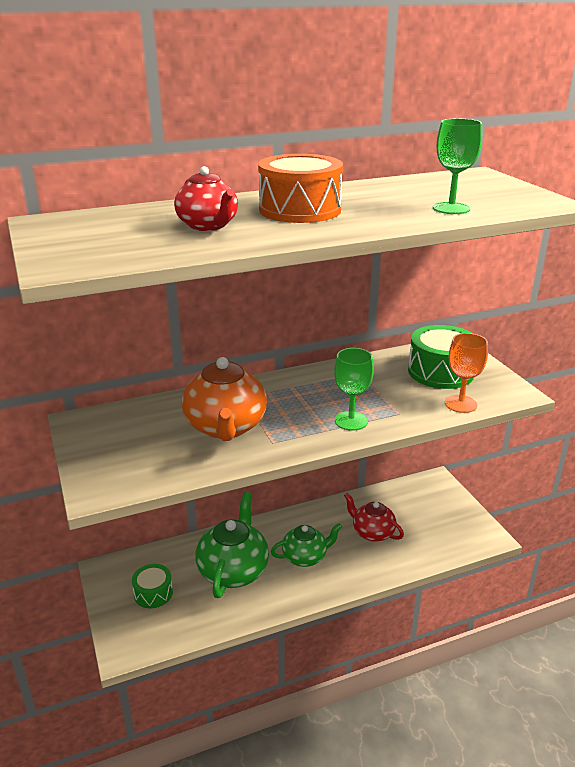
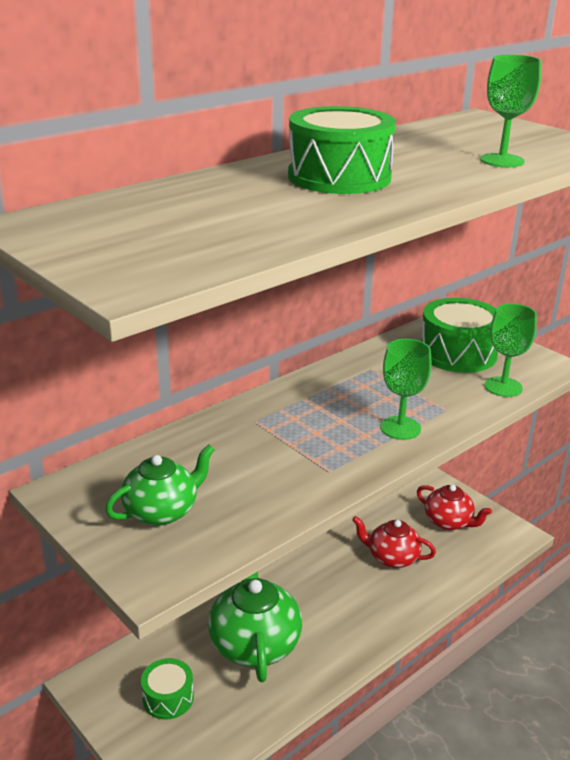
camera: 20 degrees left, 0 degrees up
red teapot [174,166,238,231] -> red teapot moved to [417,484,492,530]
orange teapot [182,357,267,441] -> none
orange drum [258,154,343,223] -> green drum [288,106,396,194]
green teapot [271,523,342,567] -> green teapot moved to [105,444,215,526]
orange goblet [445,333,488,413] -> green goblet [485,303,537,397]

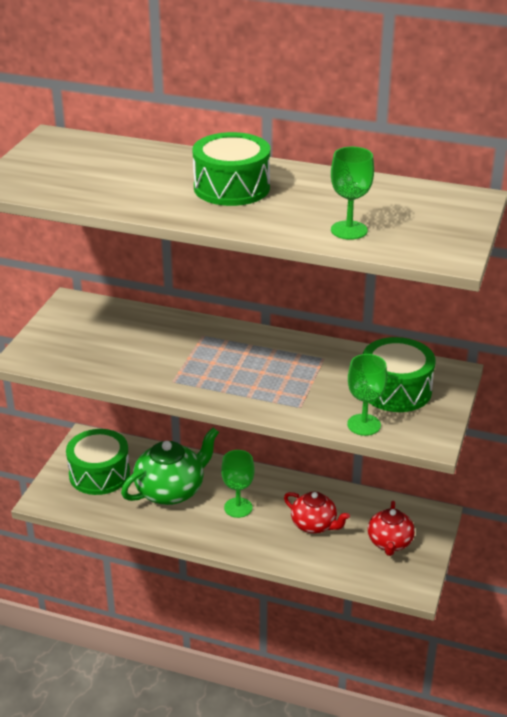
camera: 60 degrees right, 5 degrees up
green teapot [105,444,215,526] -> none
green drum [141,658,194,720] -> green drum [66,429,130,495], size x1.73
red teapot [352,516,436,568] -> red teapot turned 135 degrees clockwise [284,491,350,533]
green goblet [381,339,432,440] -> green goblet moved to [221,450,254,518]

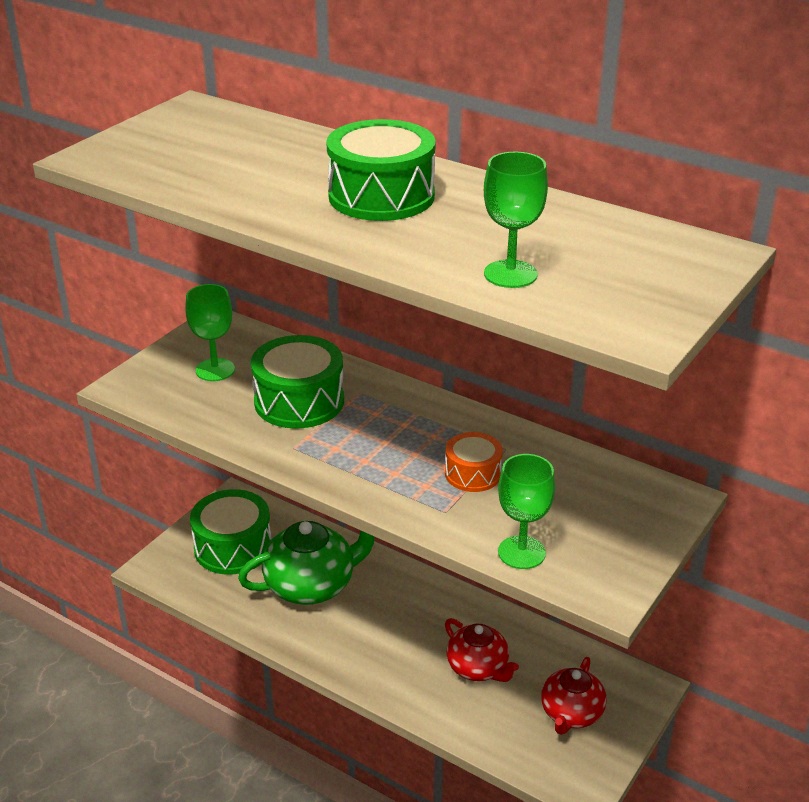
camera: 15 degrees right, 0 degrees up
green goblet [221,450,254,518] -> green goblet moved to [186,284,235,381]
green drum [363,337,436,412] -> green drum moved to [251,335,344,428]
none -> orange drum [445,432,503,492]

